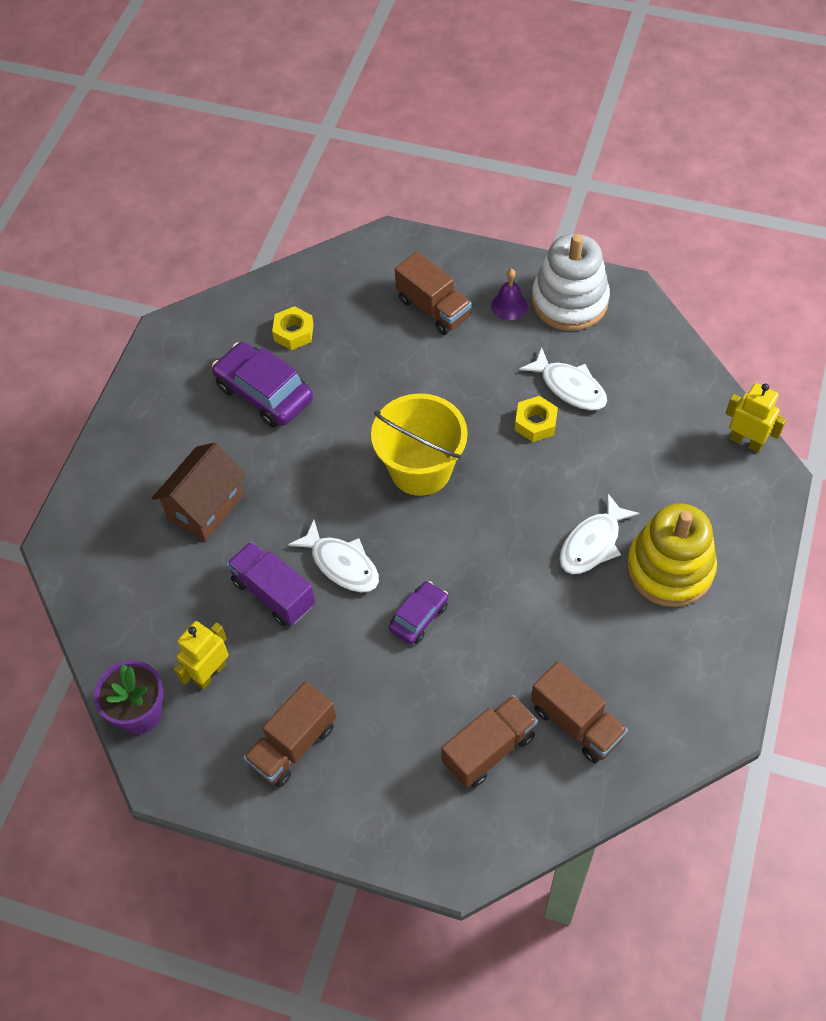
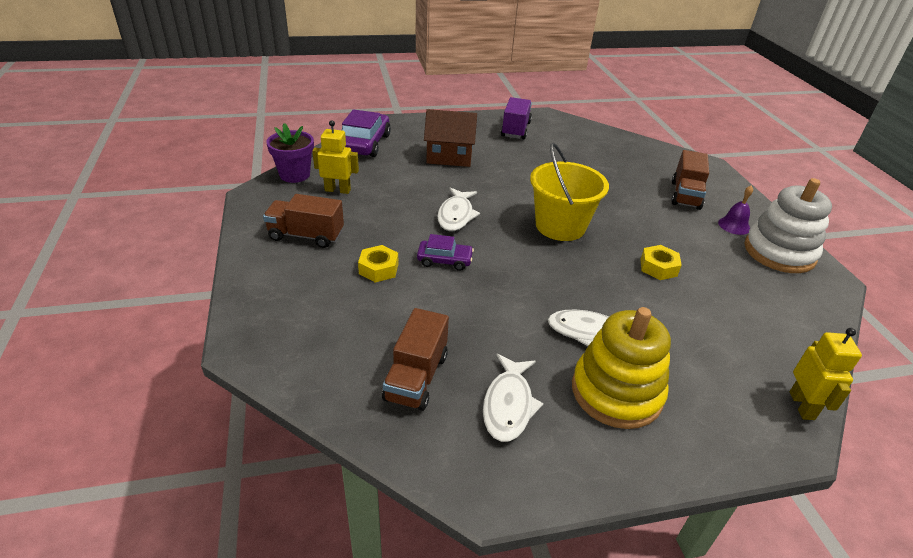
camera: 55 degrees right, 20 degrees down
purple car [212,342,313,428] -> purple car moved to [342,109,391,157]
purple truck [227,542,315,626] -> purple truck moved to [501,97,532,139]
yellow nut [272,306,314,350] -> yellow nut moved to [358,245,398,282]
brown truck [441,695,538,788] -> none
white fish [519,347,607,410] -> white fish moved to [483,354,544,442]

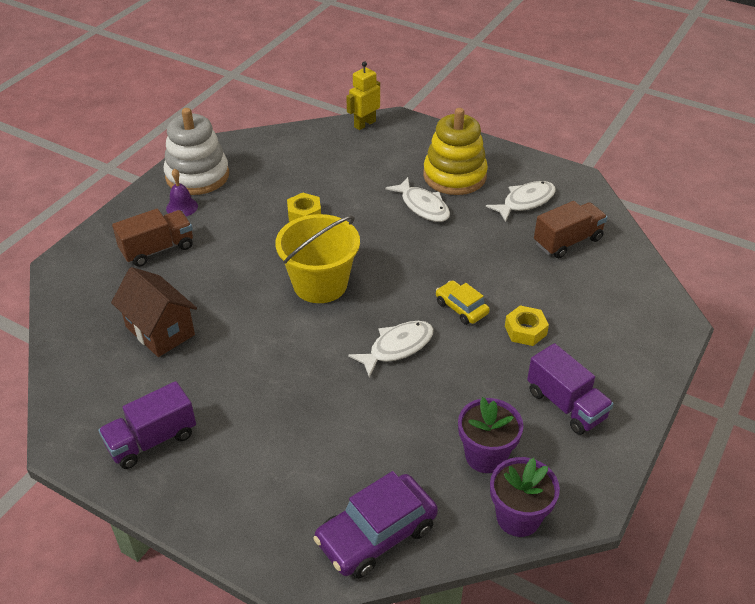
camera: 135 degrees left, 5 degrees up
brown truck [263,194,344,248] -> purple truck [527,343,614,435]
yellow robot [312,120,359,194] -> purple flower pot [458,397,523,473]
purple car [417,234,474,271] -> yellow car [436,280,490,325]
brown house [424,109,477,167] -> brown house moved to [111,267,197,357]

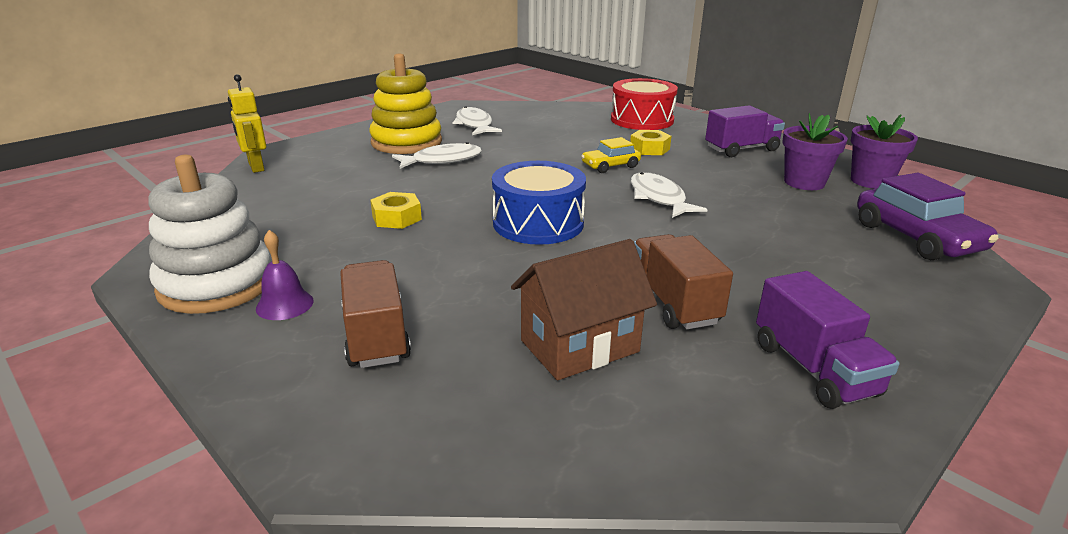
camera: 75 degrees left, 15 degrees down
yellow bucket [275,214,360,303] -> blue drum [492,161,586,245]
brown truck [534,201,608,258] -> brown truck moved to [634,234,733,329]
none -> red drum [611,78,678,130]

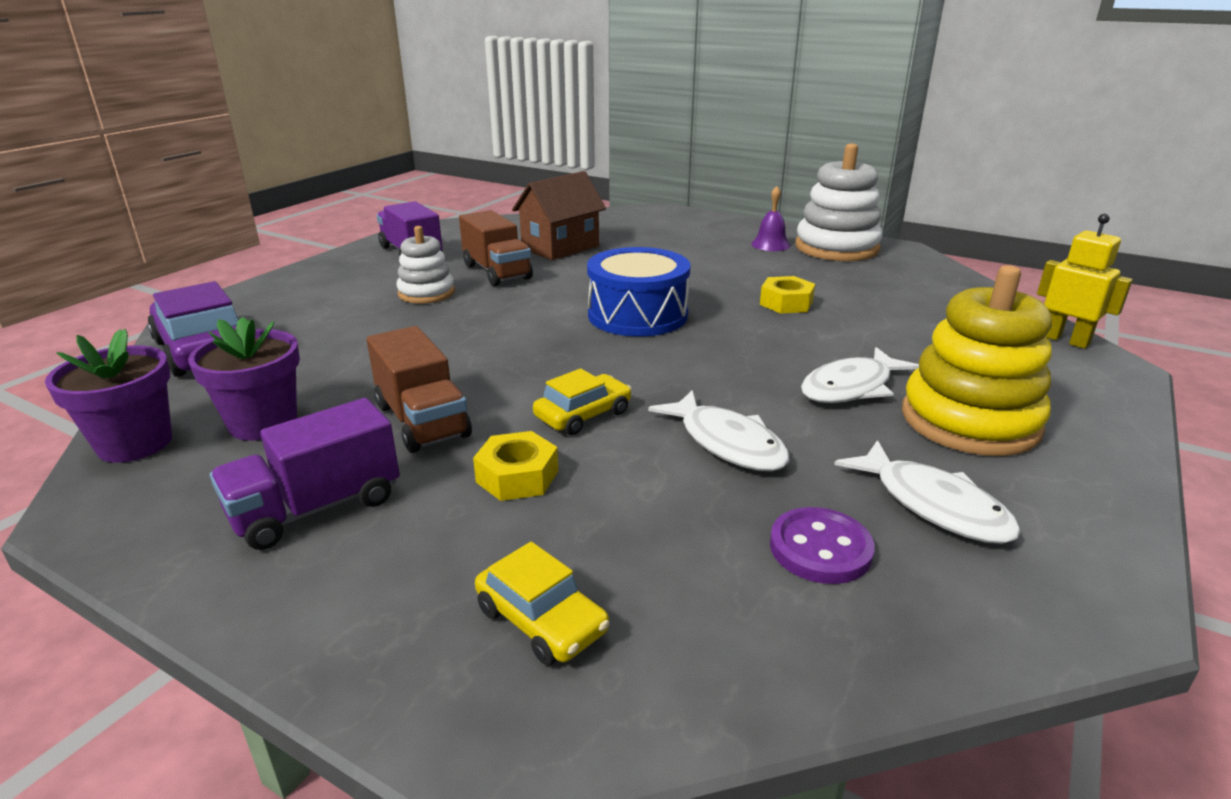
camera: 165 degrees right, 0 degrees up
brown truck [340,260,411,368] -> brown truck moved to [367,326,472,453]
red drum [611,78,678,130] -> yellow car [475,542,609,666]
white fish [631,172,708,218] -> white fish moved to [648,390,789,471]
none -> white stacking toy [396,226,455,304]
none -> purple button [770,507,875,584]

